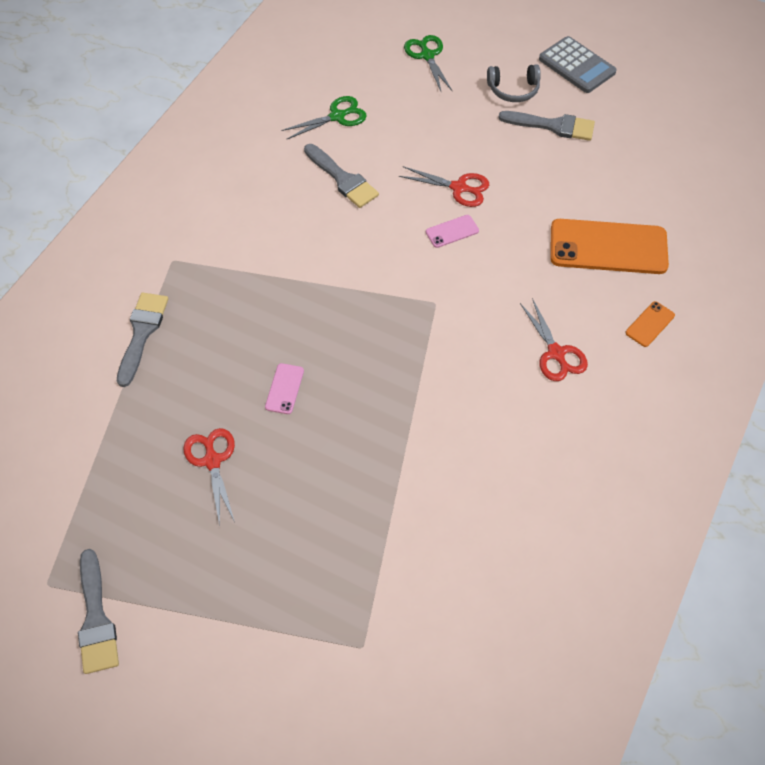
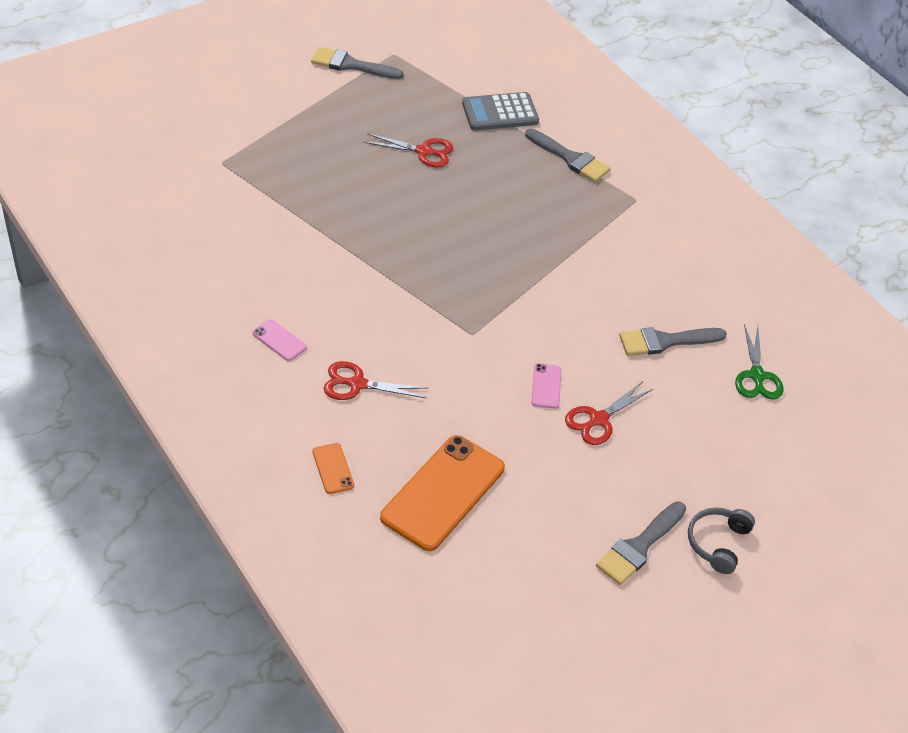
camera: 115 degrees right, 10 degrees down
pink phone [265,363,304,414] -> pink phone moved to [252,319,307,361]
green scissors [404,35,452,93] -> none
grey calculator [539,36,617,93] -> grey calculator moved to [462,92,539,131]

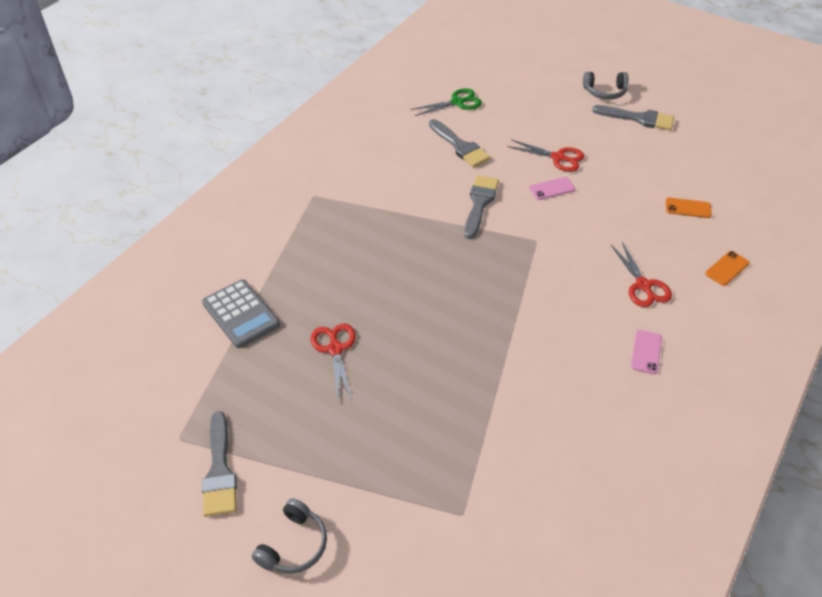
camera: 110 degrees left, 0 degrees up
orange phone [380,435,505,551] -> orange phone [666,197,712,218], size x0.44
grey brush [525,128,610,182] -> grey brush moved to [464,175,499,239]
none -> grey headphones [252,498,327,574]

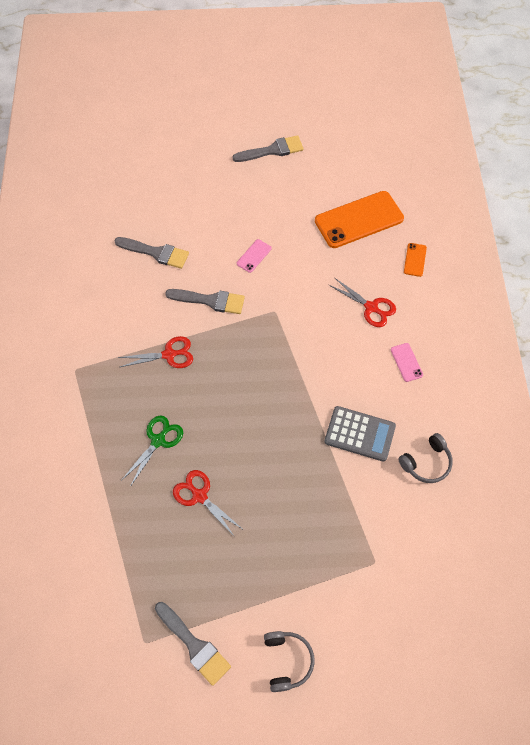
camera: 35 degrees left, 15 degrees up
grey calculator [202,279,280,348] -> grey calculator moved to [324,406,396,462]
green scissors [411,88,482,116] -> green scissors moved to [121,416,183,487]
grey brush [464,175,499,239] -> grey brush turned 120 degrees clockwise [165,289,245,314]
red scissors [507,139,584,172] -> red scissors moved to [118,336,193,368]
grey headphones [583,72,628,100] -> grey headphones moved to [398,433,453,483]
orange phone [666,197,712,218] -> orange phone [315,191,404,248], size x2.28

